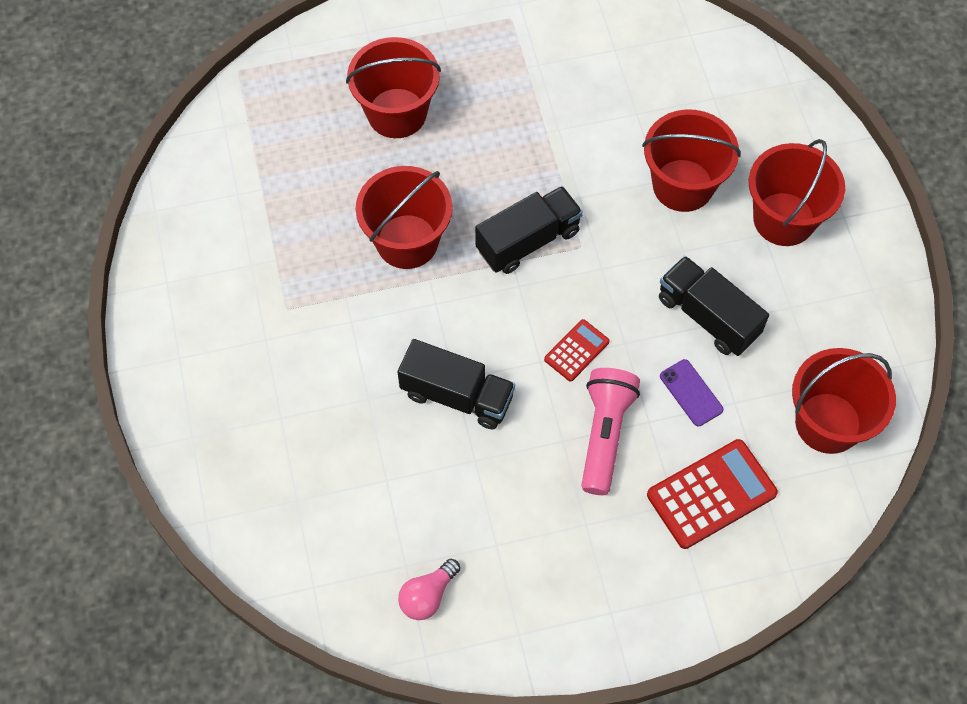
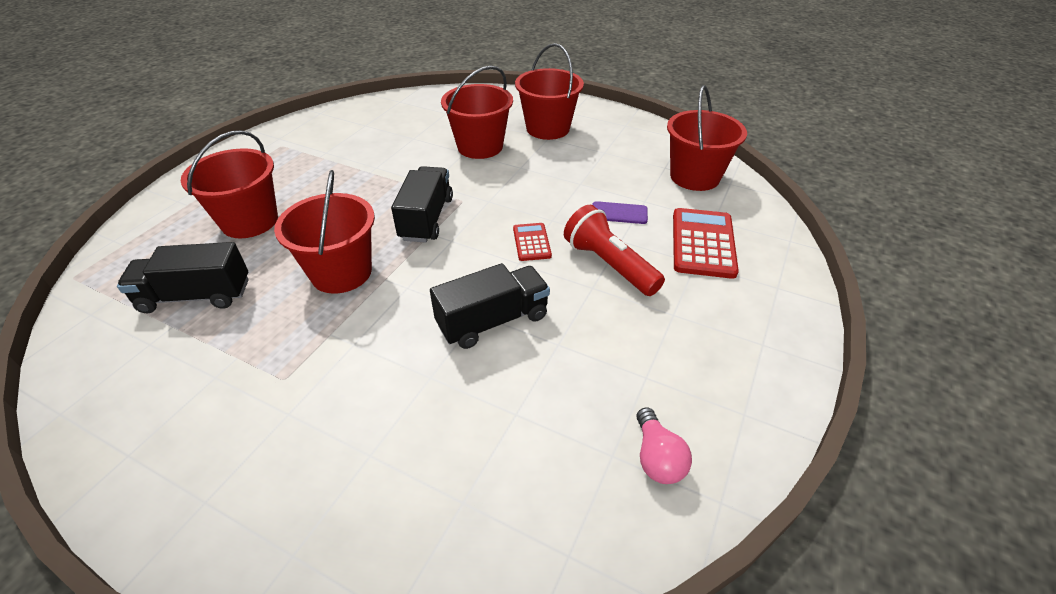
camera: 50 degrees left, 20 degrees down
pink flashlight [581,368,640,495] -> red flashlight [564,205,665,296]
black truck [659,256,769,356] -> black truck moved to [117,242,249,313]

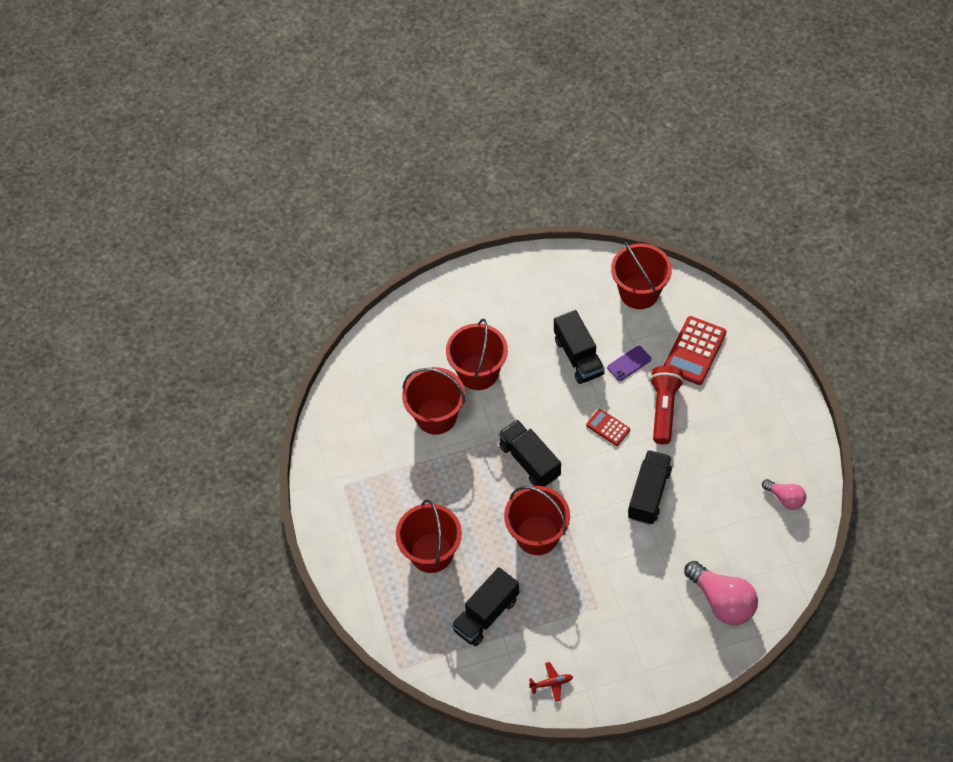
camera: 40 degrees left, 15 degrees up
red bucket [515,43,584,140] -> red bucket moved to [402,367,465,435]
red flashlight [564,205,665,296] -> red flashlight turned 90 degrees clockwise [650,366,684,444]
red calculator [673,208,739,279] -> red calculator turned 120 degrees counterclockwise [664,316,727,385]
none -> red plane [529,662,573,702]
none -> black truck [554,310,605,384]
none -> pink light bulb [684,561,758,625]

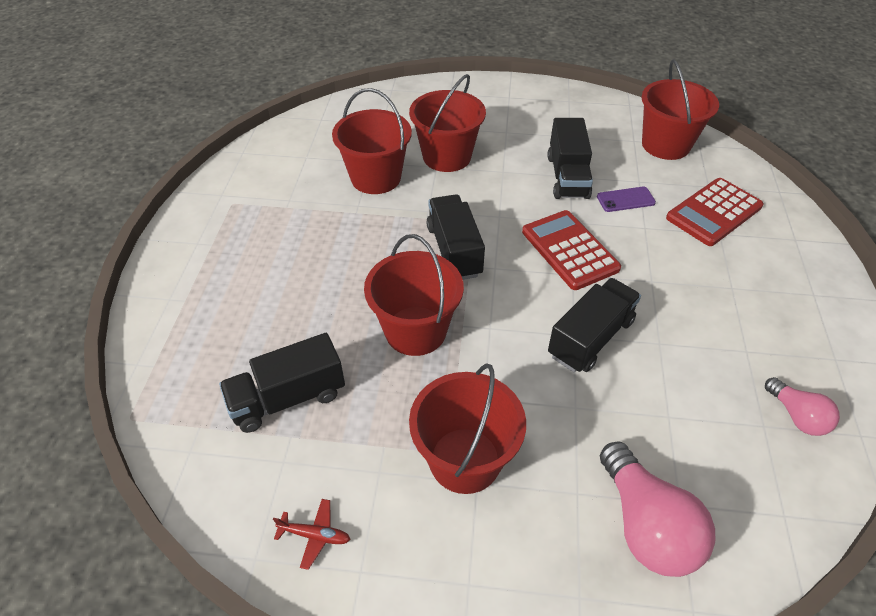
camera: 20 degrees right, 10 degrees down
red bucket [396,499,462,573] -> red bucket moved to [409,363,526,494]
red calculator [586,409,630,446] -> red calculator [522,210,621,290], size x1.81
red flashlight [650,366,684,444] -> none

